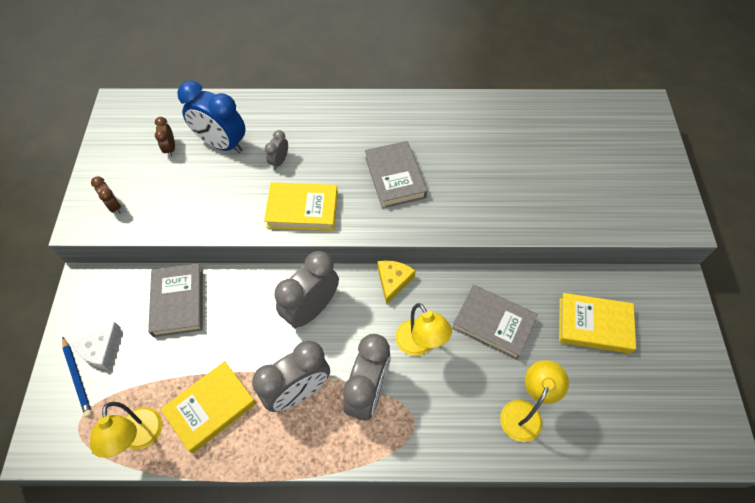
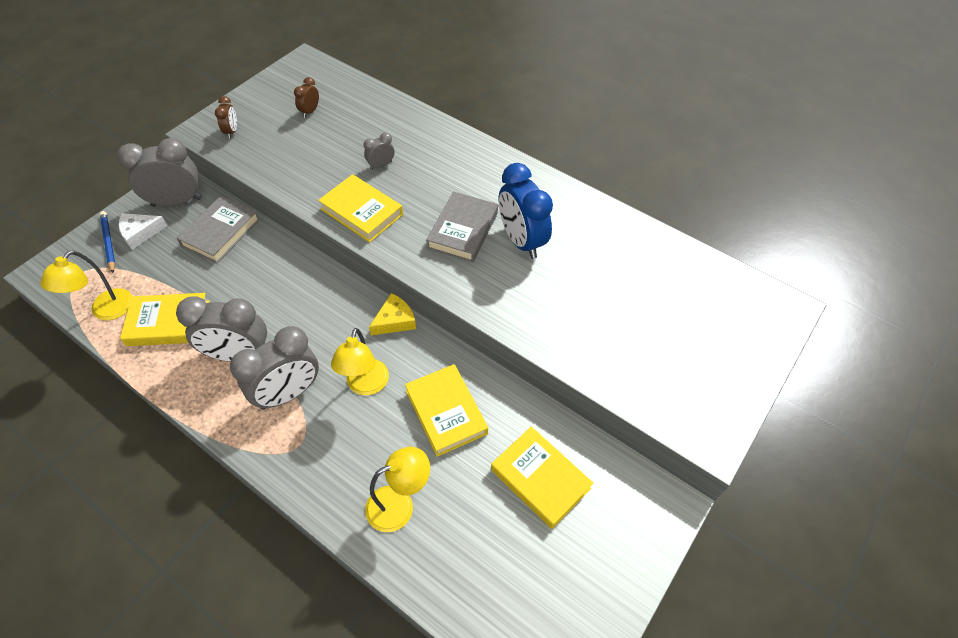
camera: 35 degrees right, 5 degrees down
blue pencil [62,337,92,418] -> blue pencil turned 150 degrees clockwise [100,211,115,273]
blue clock [177,81,246,153] -> blue clock moved to [499,163,553,259]
grey clock [275,251,339,328] -> grey clock moved to [118,138,202,207]
grey book [452,285,538,360] -> yellow book [405,364,488,457]

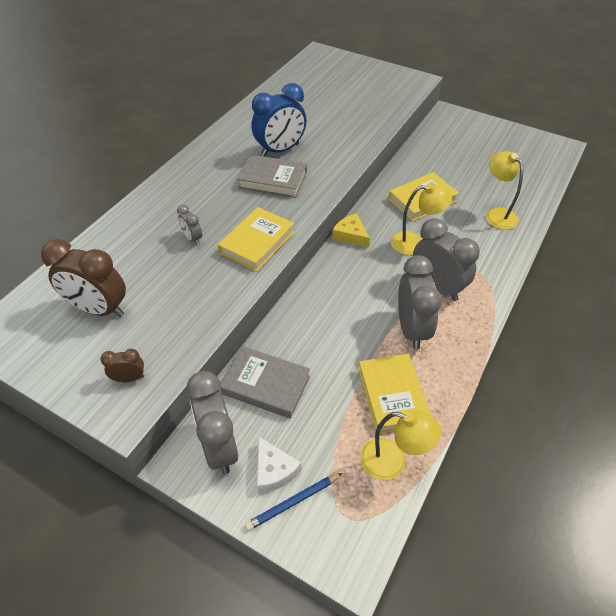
camera: 95 degrees left, 5 degrees down
brown clock [294,77,319,118] -> brown clock [41,239,126,317], size x2.10
yellow book [491,426,593,529] -> none

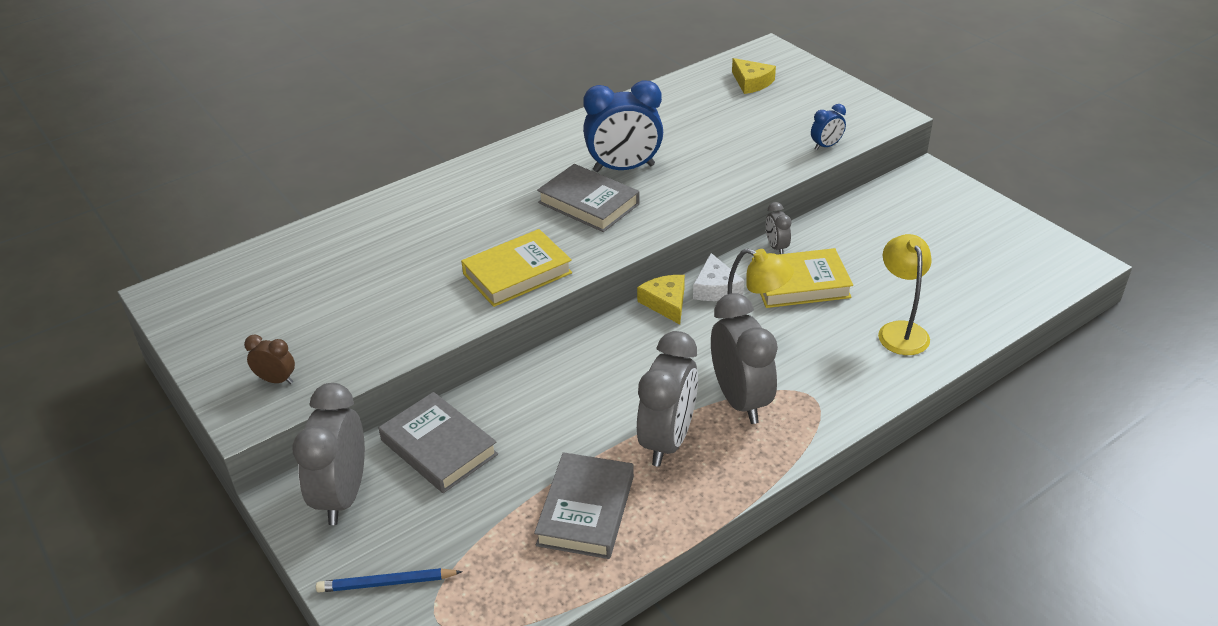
camera: 25 degrees right, 10 degrees down
brown clock [41,239,126,317] -> none
grey clock [177,205,202,245] -> grey clock moved to [766,202,792,254]
white cheese [257,437,301,493] -> white cheese moved to [693,253,744,301]
yellow book [358,354,431,434] -> grey book [534,452,634,559]
yellow lamp [360,411,441,480] -> none
none -> yellow cheese [732,58,776,94]
none -> blue clock [811,104,846,150]

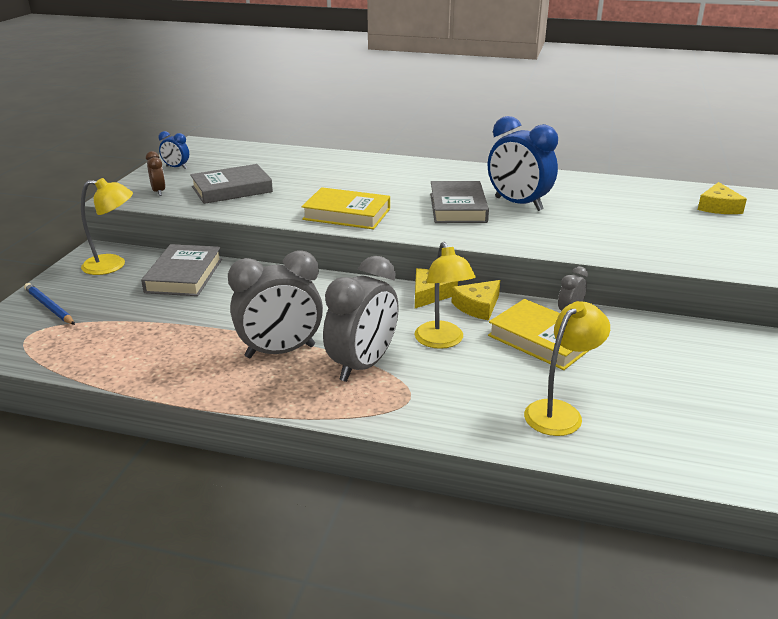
camera: 50 degrees right, 10 degrees down
grey clock [292,383,365,525] -> yellow lamp [81,178,133,275]
grey book [534,452,634,559] -> grey book moved to [190,164,273,204]
white cheese [693,253,744,301] -> yellow cheese [451,280,500,321]
blue clock [811,104,846,150] -> blue clock moved to [159,131,189,169]

